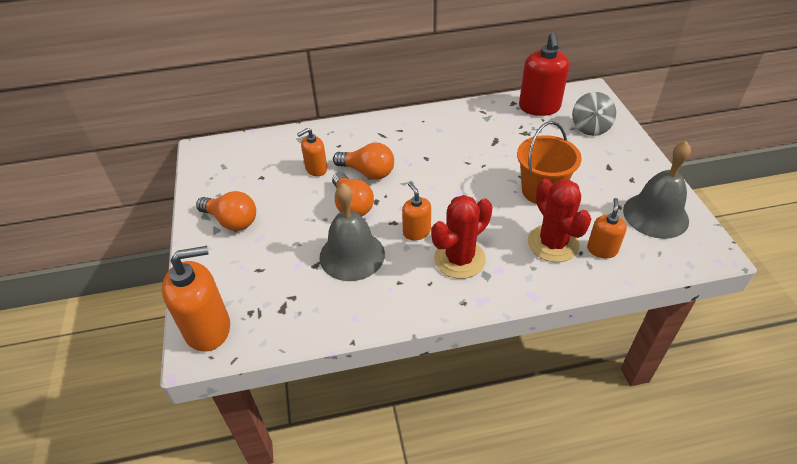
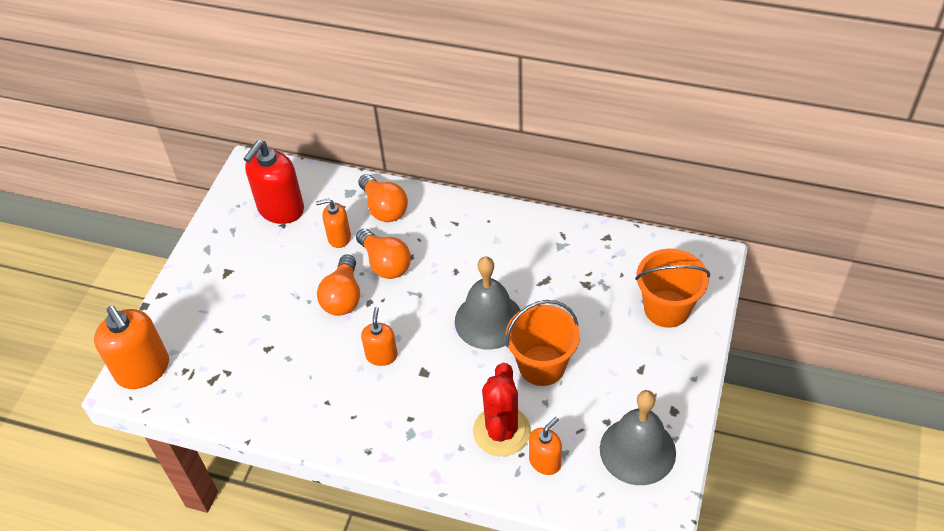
camera: 30 degrees right, 5 degrees up
orange soap dispenser [162,246,230,352] -> orange soap dispenser turned 45 degrees clockwise [94,306,169,389]
orange light bulb [196,191,256,231] -> orange light bulb moved to [358,174,408,222]
grey bell [319,183,385,281] -> grey bell moved to [455,256,521,350]
red cactus [431,195,493,279] -> none
red soap dispenser [519,32,569,116] -> red soap dispenser moved to [243,140,304,224]
grey spinning top [572,92,616,136] -> orange bucket [635,249,710,328]

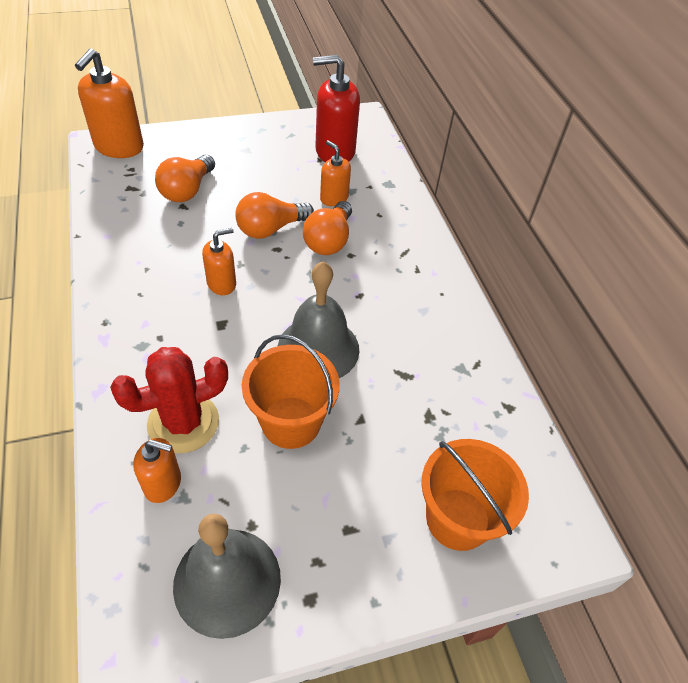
camera: 50 degrees right, 0 degrees up
orange light bulb [358,174,408,222] -> orange light bulb moved to [155,155,215,202]

